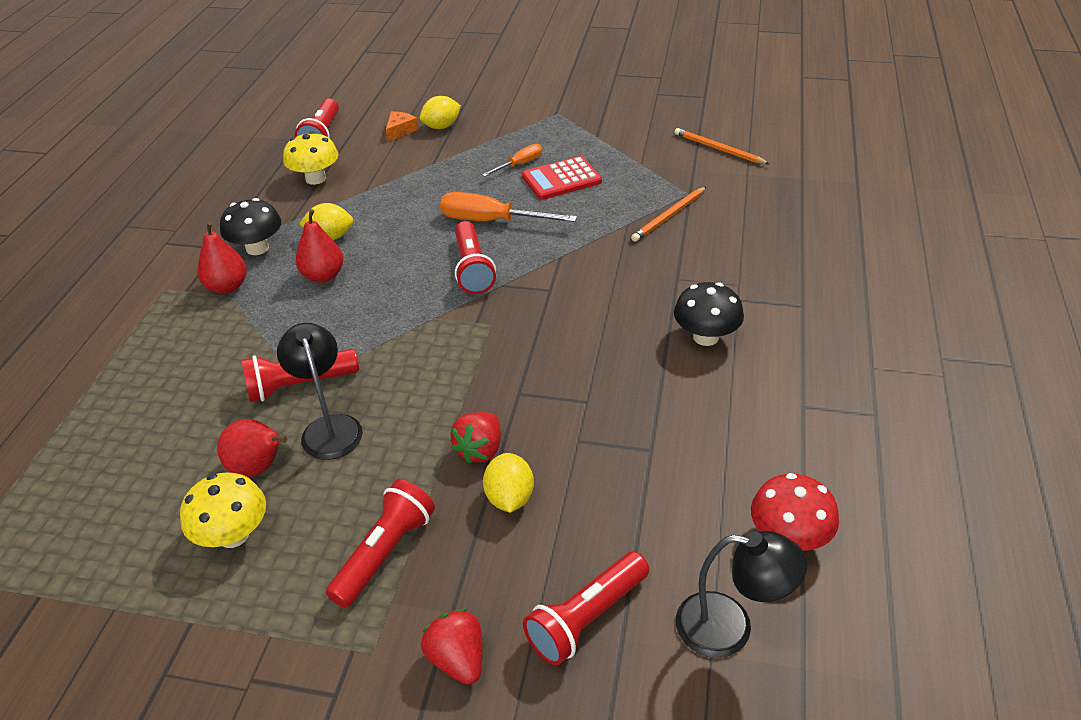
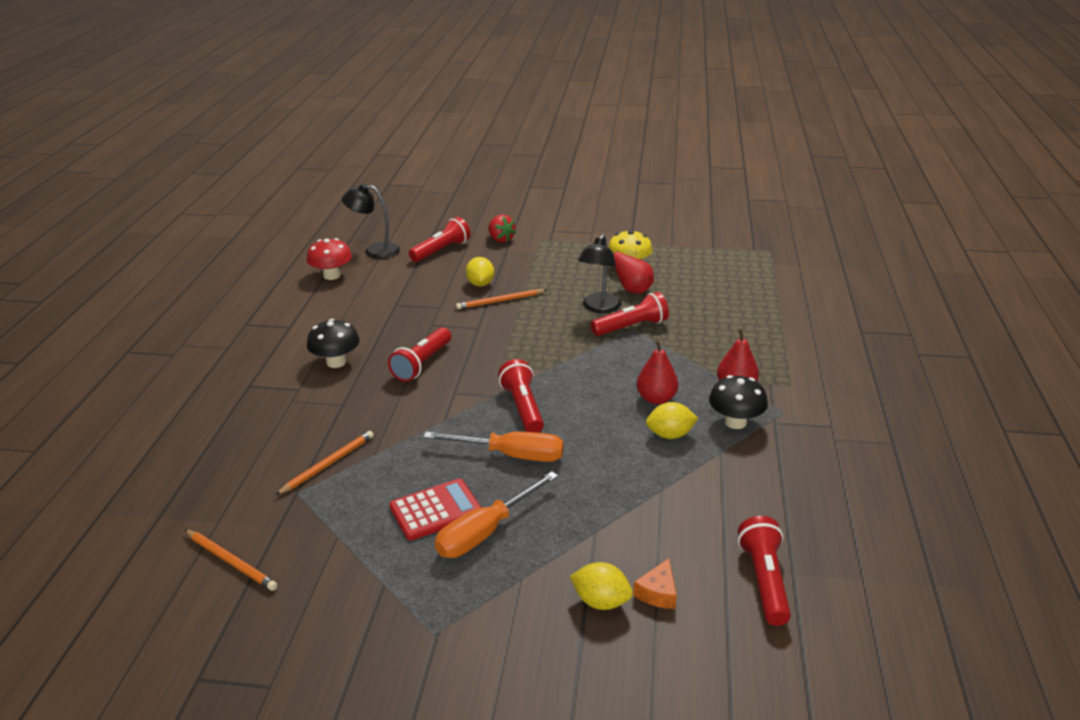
camera: 175 degrees right, 10 degrees down
black lamp [277,323,363,460] -> black lamp turned 45 degrees clockwise [578,234,621,313]
yellow mushroom [283,132,338,185] -> none
red flashlight [326,479,435,608] -> red flashlight moved to [388,327,451,382]
yellow lemon [420,96,461,129] -> yellow lemon turned 60 degrees clockwise [570,562,633,610]
red strawberry [450,412,501,463] -> orange pencil [456,289,547,309]
orange screwdriver [482,144,542,177] -> orange screwdriver [435,472,558,558], size x1.74

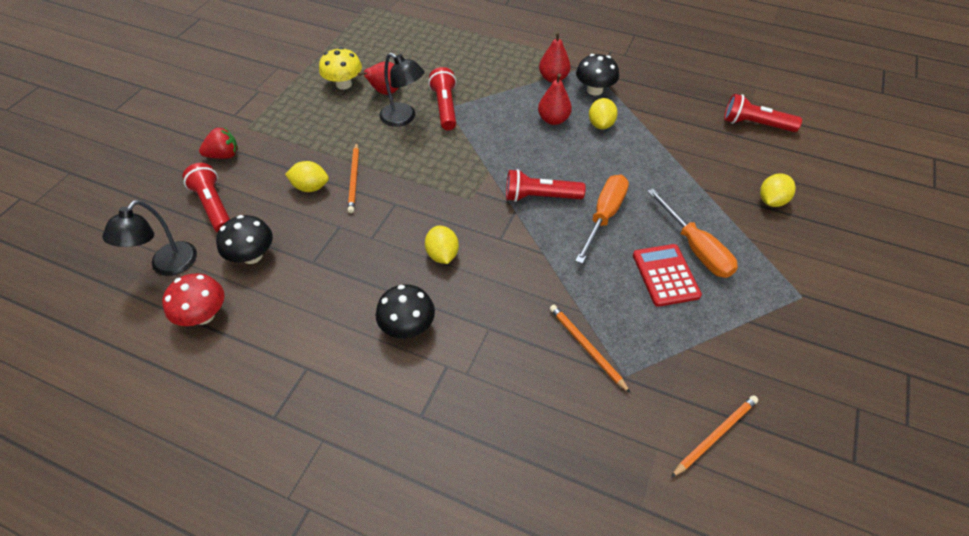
camera: 75 degrees left, 20 degrees up
red flashlight [388,327,451,382] -> yellow lemon [425,226,459,264]
orange cheese [633,558,677,609] -> none
none -> black mushroom [216,215,273,264]

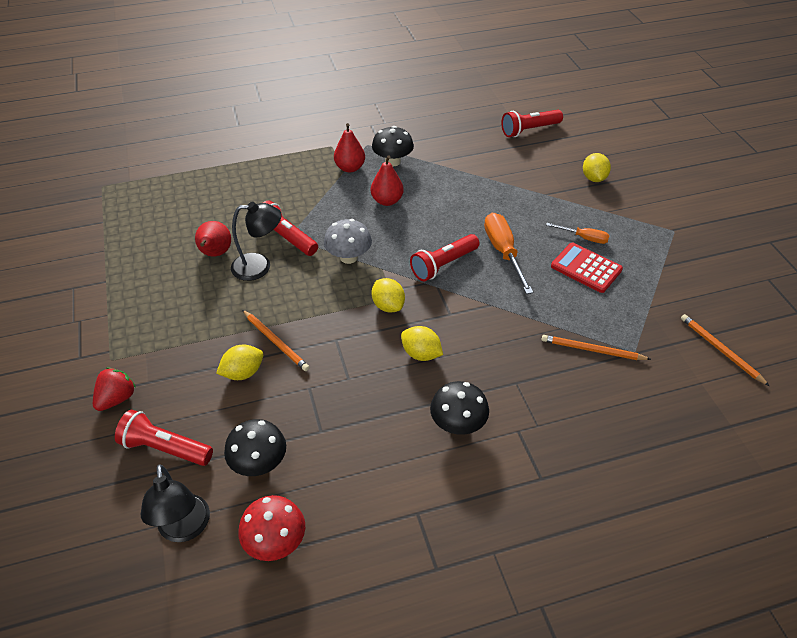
camera: 40 degrees left, 5 degrees down
yellow mushroom [319,47,362,90] -> none
yellow lemon [589,98,618,129] -> yellow lemon moved to [371,278,405,313]
orange screwdriver [647,189,738,278] -> orange screwdriver [546,223,610,244], size x0.57
orange pencil [671,395,758,478] -> orange pencil turned 45 degrees counterclockwise [681,314,769,386]
none -> grey mushroom [324,219,372,264]

